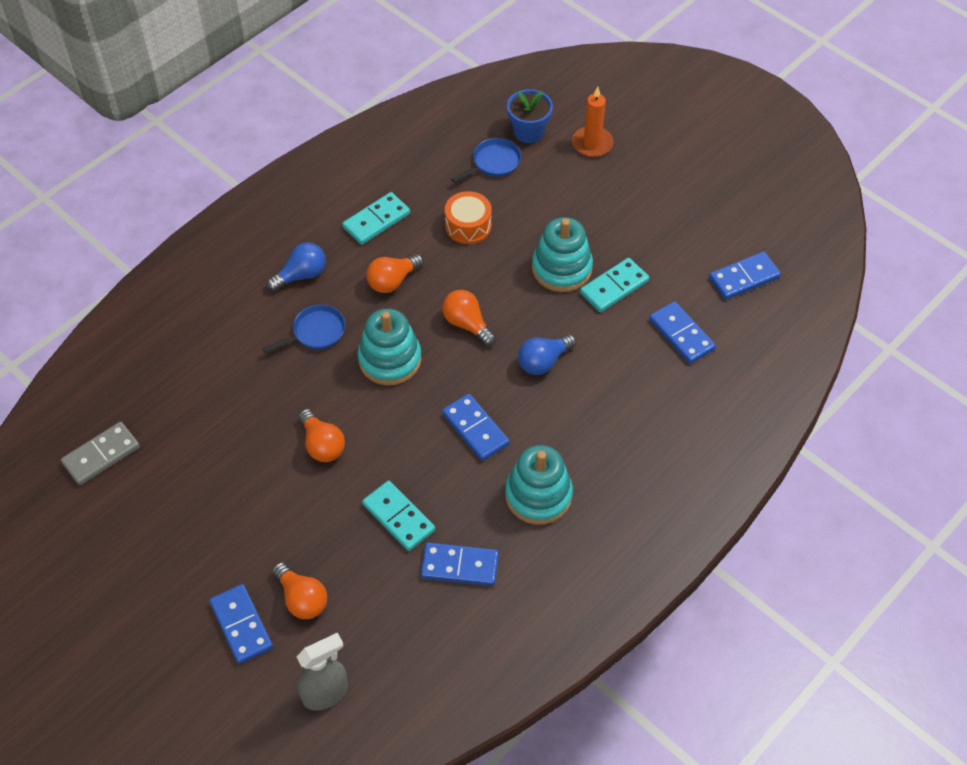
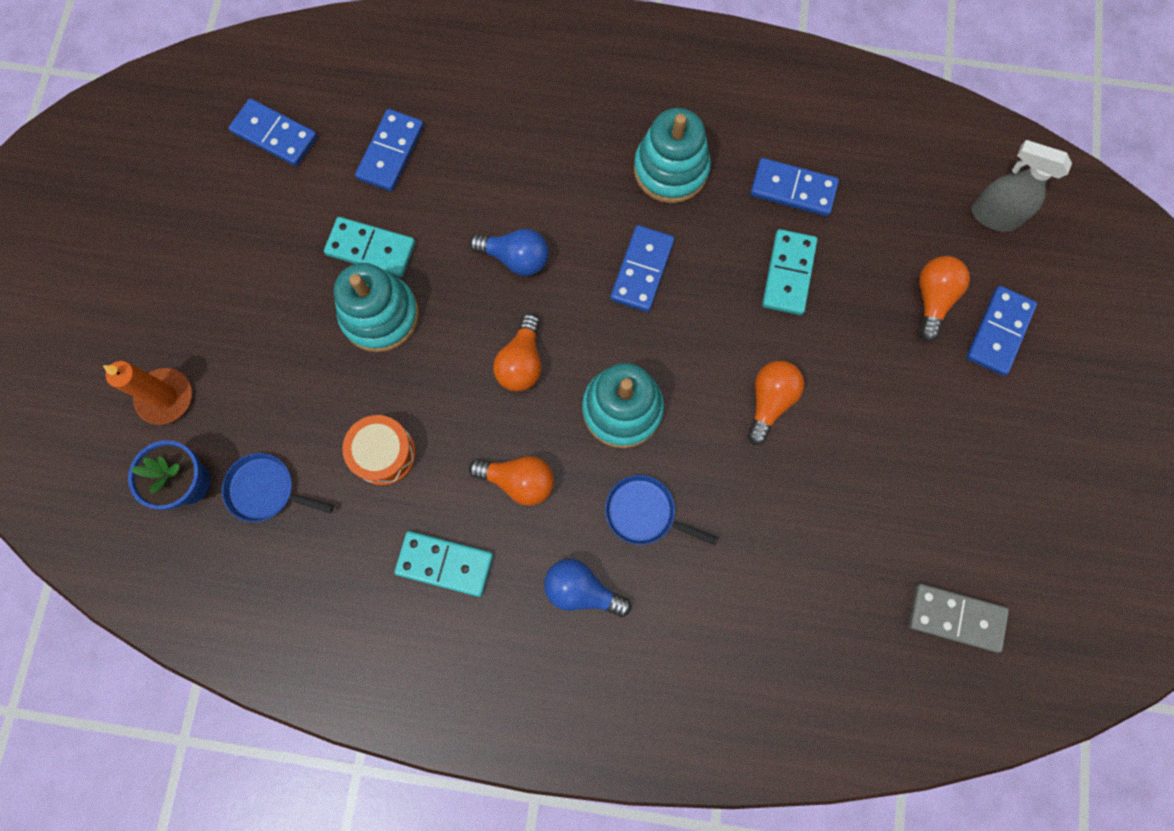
camera: 125 degrees left, 20 degrees up
blue domino [421,542,499,586] -> blue domino turned 45 degrees counterclockwise [750,158,839,216]

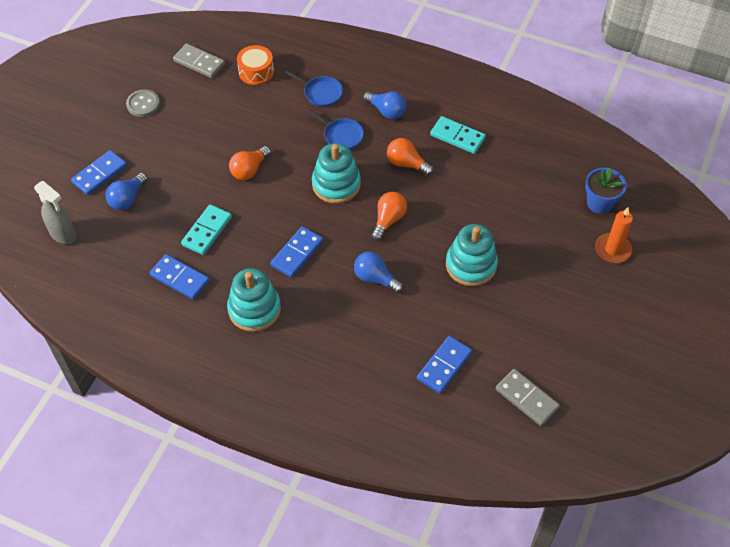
camera: 165 degrees left, 20 degrees down
blue pan [222,453,334,522] -> blue pan moved to [285,70,343,107]
blue domino [229,98,318,166] -> grey domino [496,369,560,426]
turquoise domino [324,217,415,277] -> none
orange drum [342,415,416,486] -> orange drum moved to [237,45,274,85]
orange light bulb [919,256,970,341] -> blue light bulb [105,173,148,210]
none -> grey button [126,89,160,117]

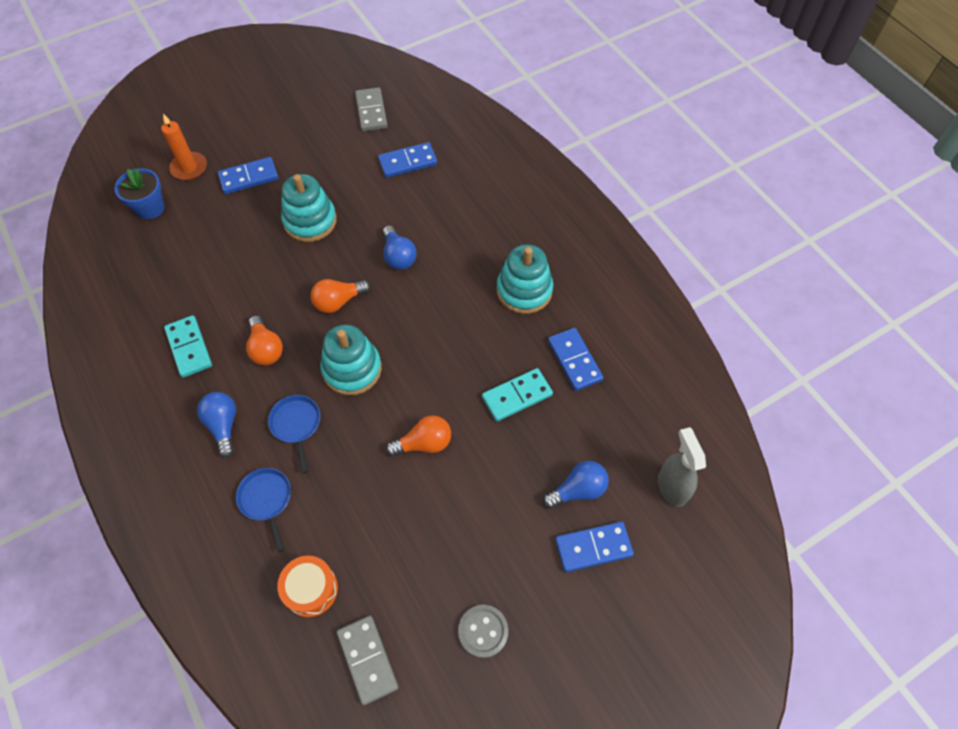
camera: 145 degrees left, 5 degrees up
blue domino [270,226,323,278] -> blue domino moved to [218,157,278,194]

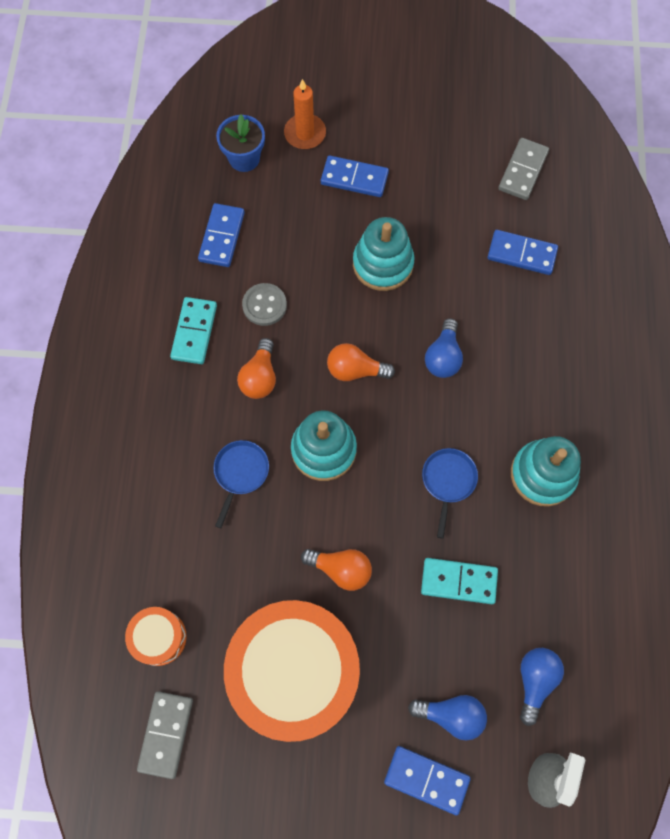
camera: 35 degrees right, 10 degrees up
blue light bulb [197,392,236,458] -> blue light bulb moved to [520,648,564,726]
blue pan [236,468,291,552] -> blue pan moved to [422,448,478,539]
grey button [458,605,508,658] -> grey button moved to [242,283,287,326]
blue domino [548,328,604,391] -> blue domino moved to [198,203,245,267]
none -> orange drum [224,600,360,742]

